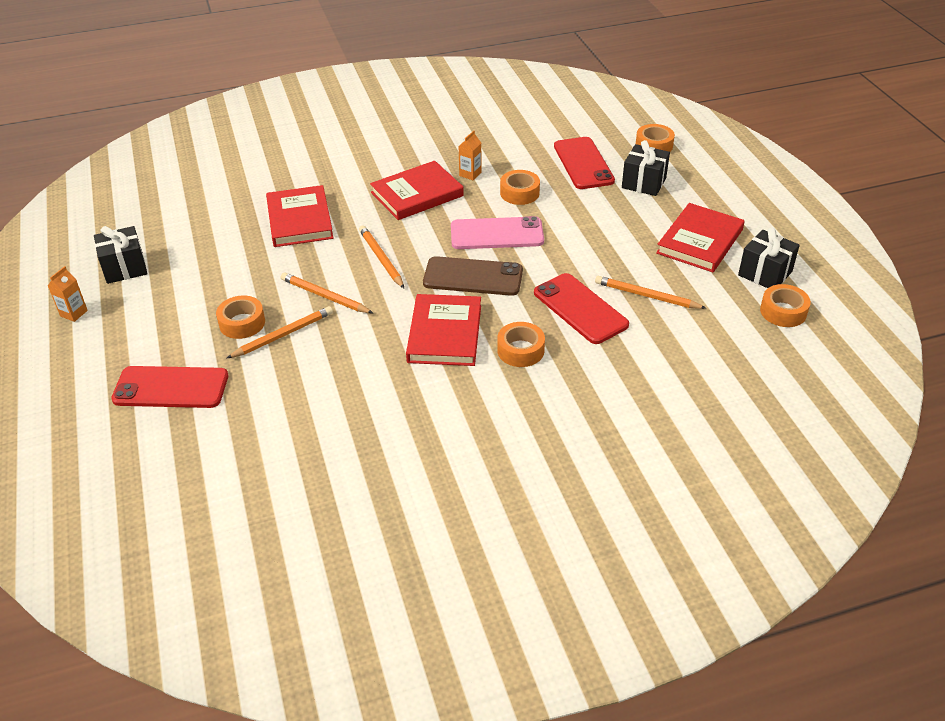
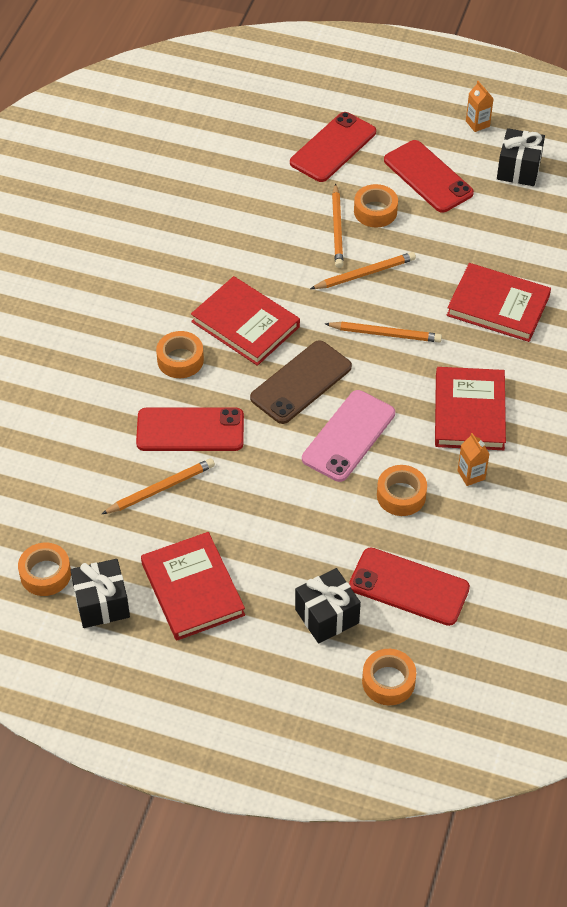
camera: 125 degrees right, 10 degrees up
none -> red phone [384,140,474,213]

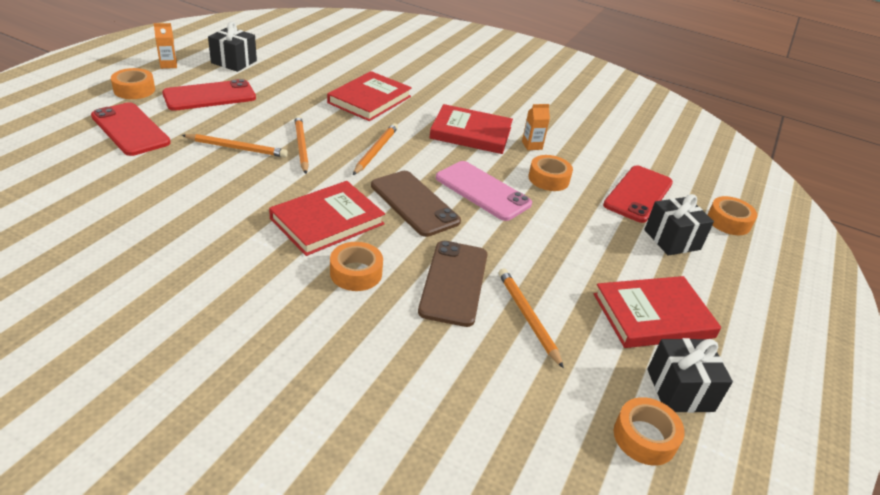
camera: 85 degrees left, 15 degrees down
red phone [136,408,244,451] -> brown phone [418,241,488,327]
orange tape [354,184,398,228] -> orange tape moved to [111,68,155,99]

